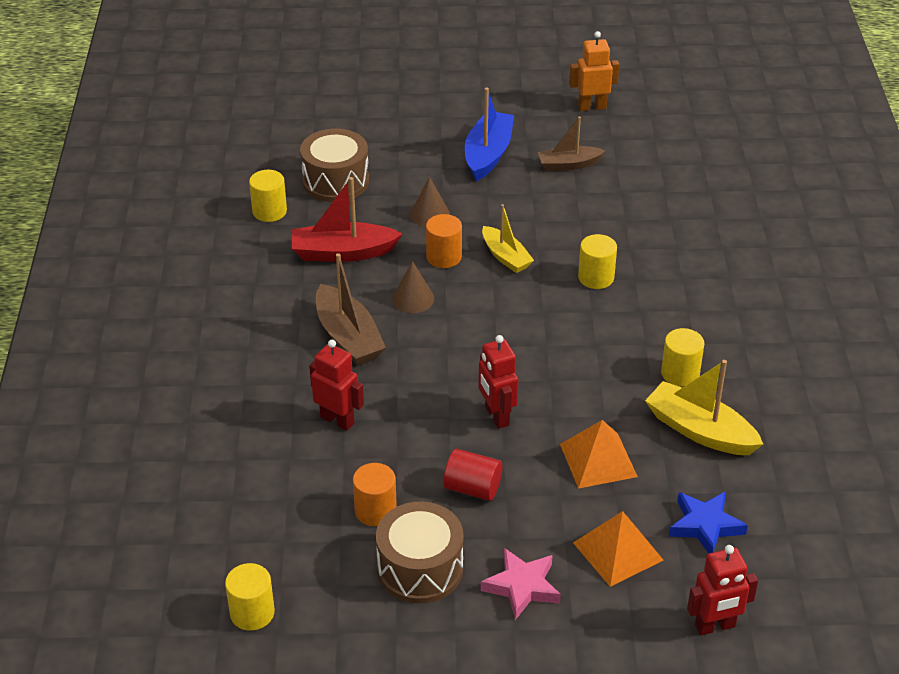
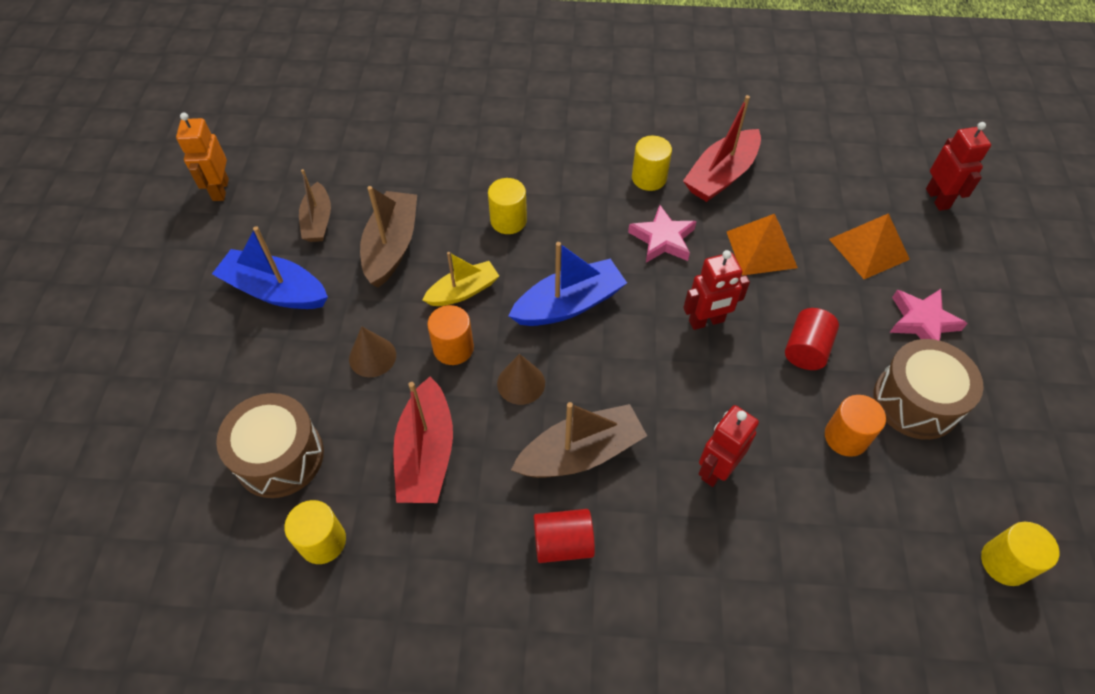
camera: 85 degrees left, 15 degrees up
yellow boat [645,360,763,455] -> red boat [683,95,761,202]
blue star [669,491,748,553] -> none
none -> brown boat [360,186,417,288]
none -> blue boat [509,242,627,326]
none -> red cylinder [534,509,595,563]
none -> pink star [628,205,697,263]

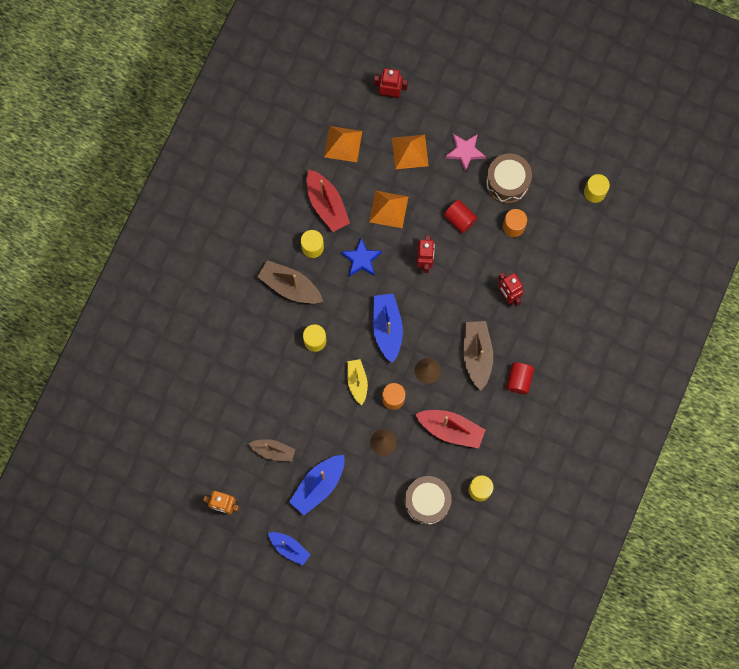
camera: 70 degrees left, 20 degrees up
brown boat [360,186,417,288] -> brown boat moved to [258,260,323,304]
pink star [628,205,697,263] -> blue star [341,238,382,277]
none -> blue boat [268,532,310,566]
none -> orange pyramid [324,126,362,162]

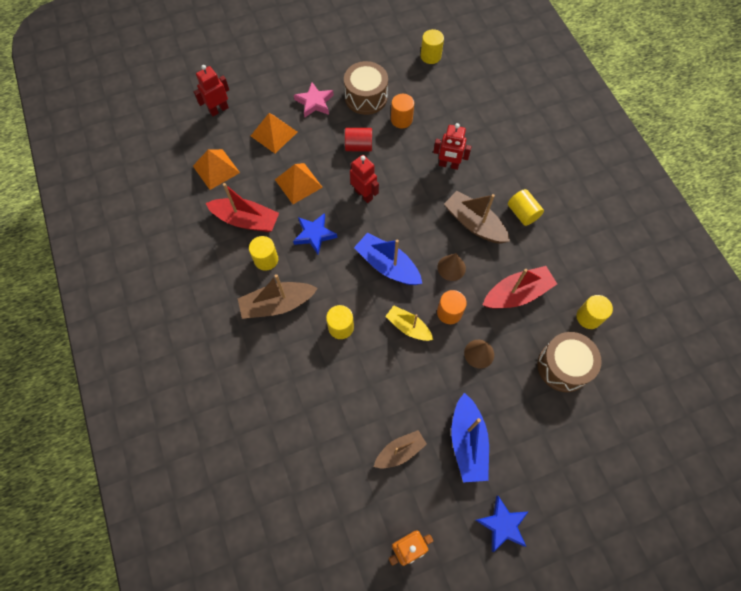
camera: 45 degrees left, 10 degrees down
blue boat [268,532,310,566] -> blue star [476,496,529,552]
red cylinder [506,362,534,394] -> yellow cylinder [508,189,544,226]

